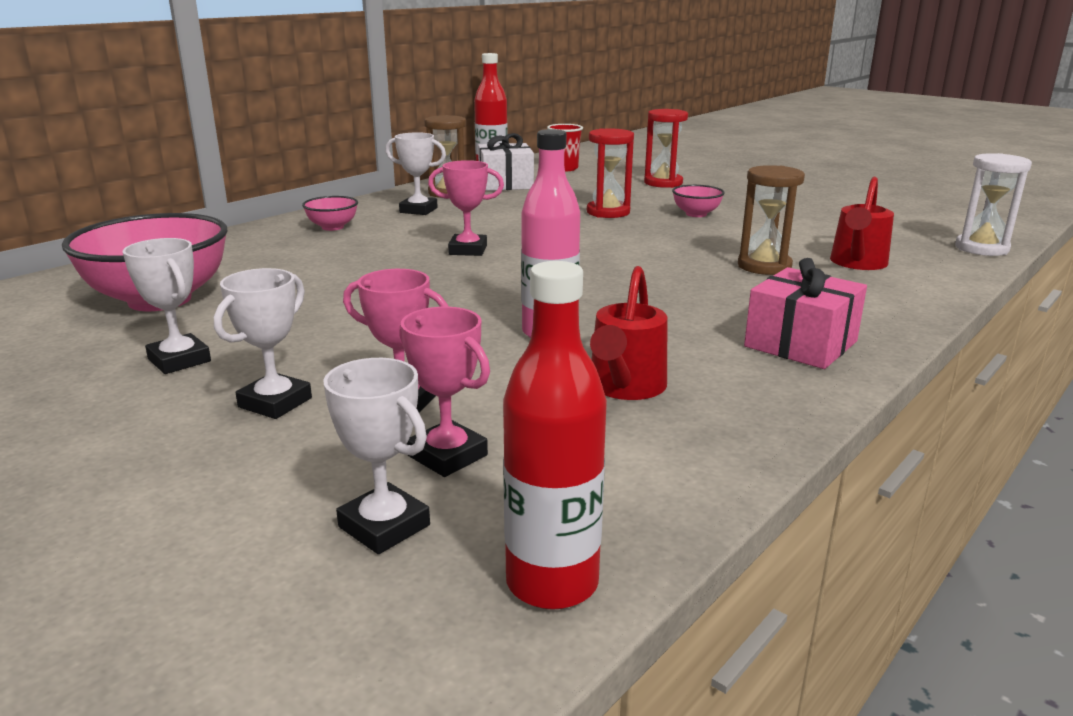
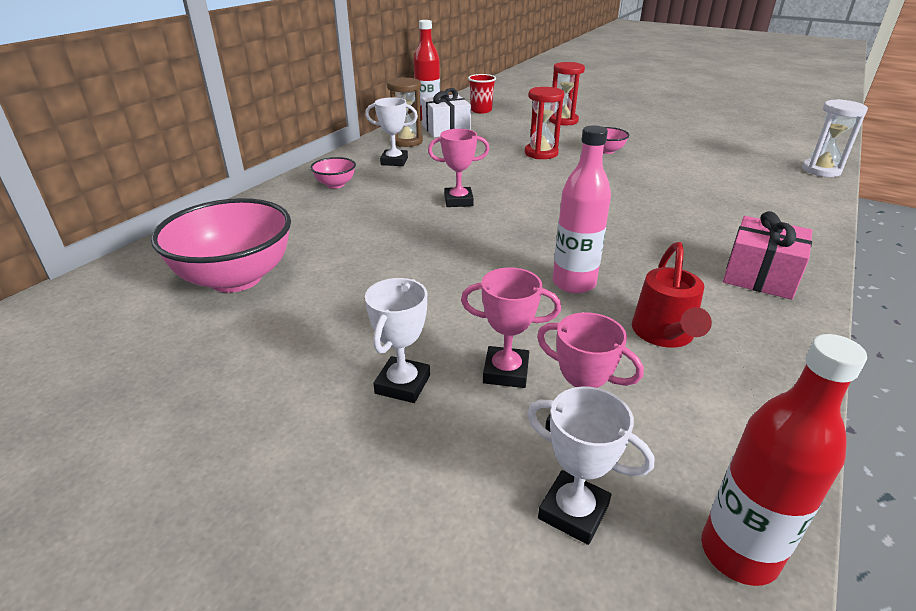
camera: 10 degrees left, 10 degrees up
white trophy [123,238,211,374] -> none
brown hourglass [738,165,805,275] -> none
red watering can [830,177,894,270] -> none

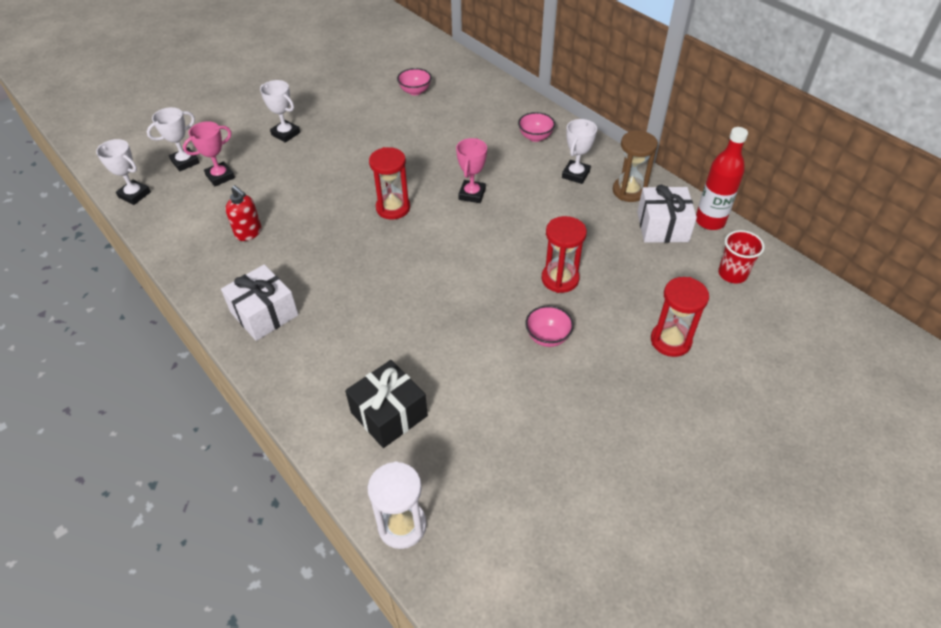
camera: 110 degrees right, 15 degrees up
pink bowl [151,198,291,293] -> pink bowl [397,68,431,95], size x0.47
pink trophy [461,267,561,388] -> none
pink bottle [553,125,611,294] -> none
red watering can [632,242,712,348] -> red soap dispenser [225,185,261,241]
red bottle [701,334,867,586] -> white trophy [96,139,151,205]
pink gift [723,211,812,300] -> white gift [221,264,298,341]
none -> black gift [345,360,428,448]
none -> red hourglass [369,147,410,220]

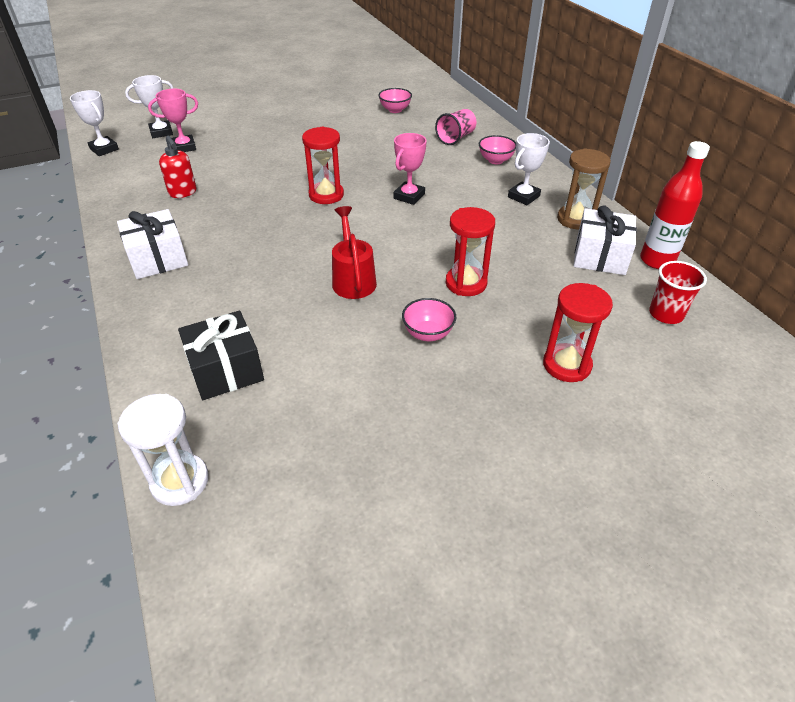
camera: 15 degrees right, 5 degrees down
white trophy [260,80,300,143] -> none
none -> red watering can [332,206,377,299]
none -> pink cup [435,109,476,145]

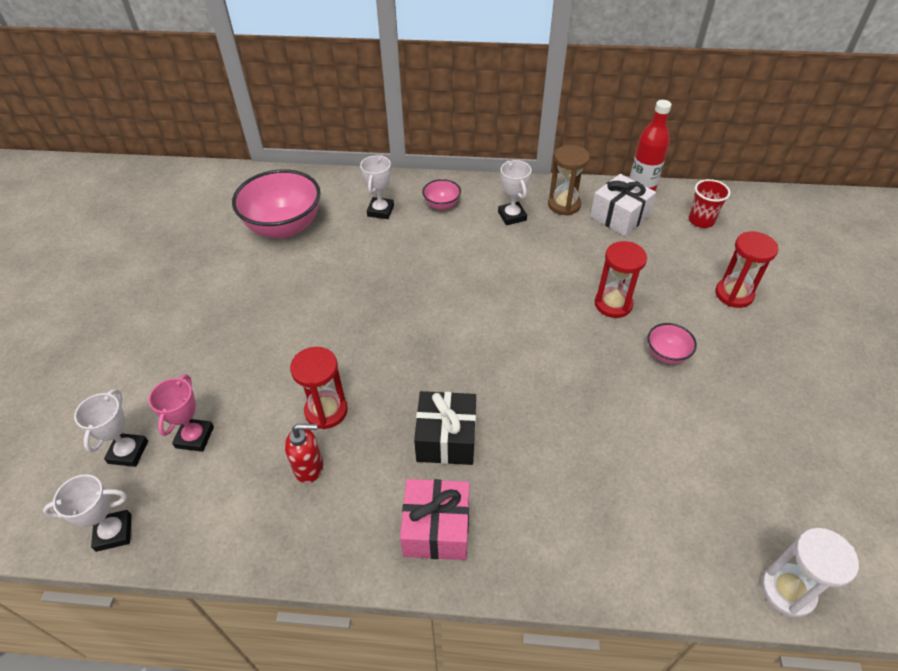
camera: 60 degrees left, 5 degrees up
white gift [117,209,188,279] -> pink gift [400,479,470,560]
black gift [178,311,264,400] -> black gift moved to [414,391,476,465]
red hourglass [302,127,344,204] -> red hourglass moved to [290,347,348,429]
red watering can [332,206,377,299] -> none
pink bowl [378,88,412,113] -> pink bowl [232,169,321,238], size x2.14
pink trophy [394,133,427,205] -> none
pink cup [435,109,476,145] -> white trophy [360,155,394,219]

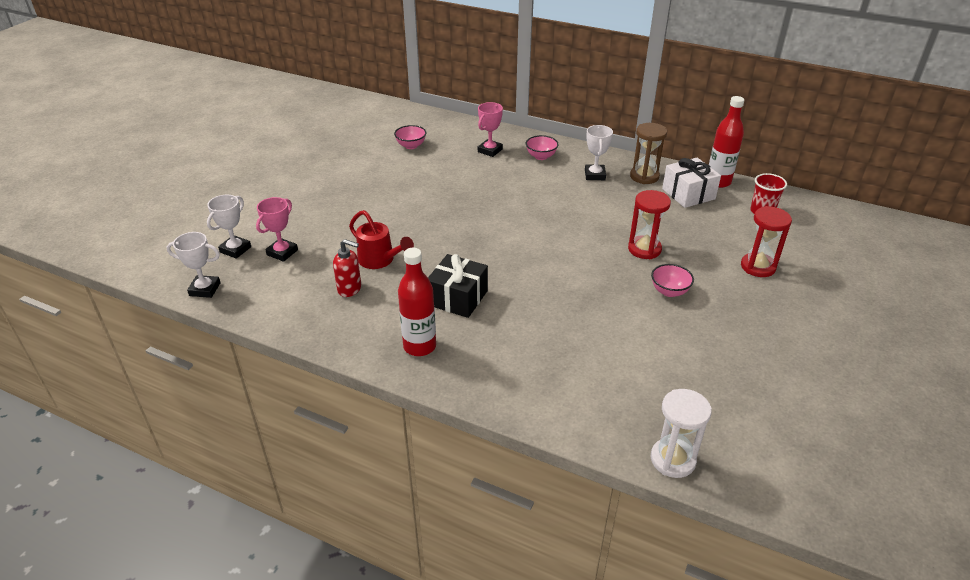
camera: 20 degrees right, 10 degrees down
pink bowl [232,169,321,238] -> pink bowl [394,125,426,149], size x0.47
red hourglass [290,347,348,429] -> red watering can [349,210,414,269]
white trophy [360,155,394,219] -> pink trophy [478,102,503,157]
pink gift [400,479,470,560] -> red bottle [398,248,436,356]

